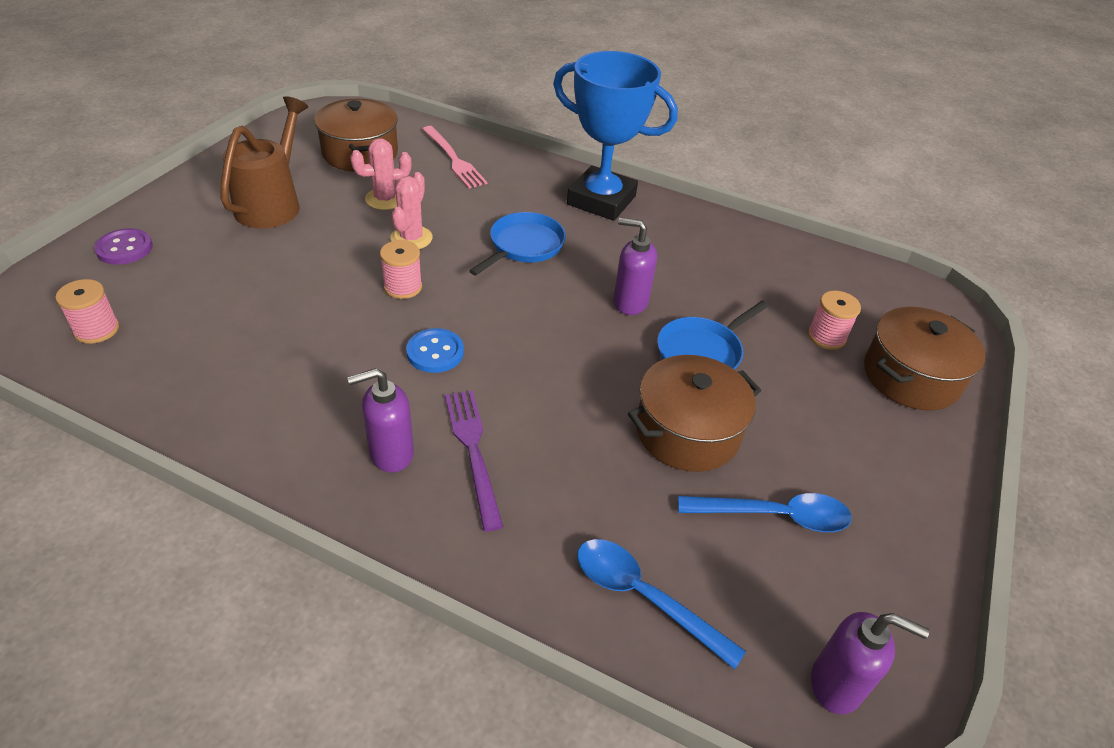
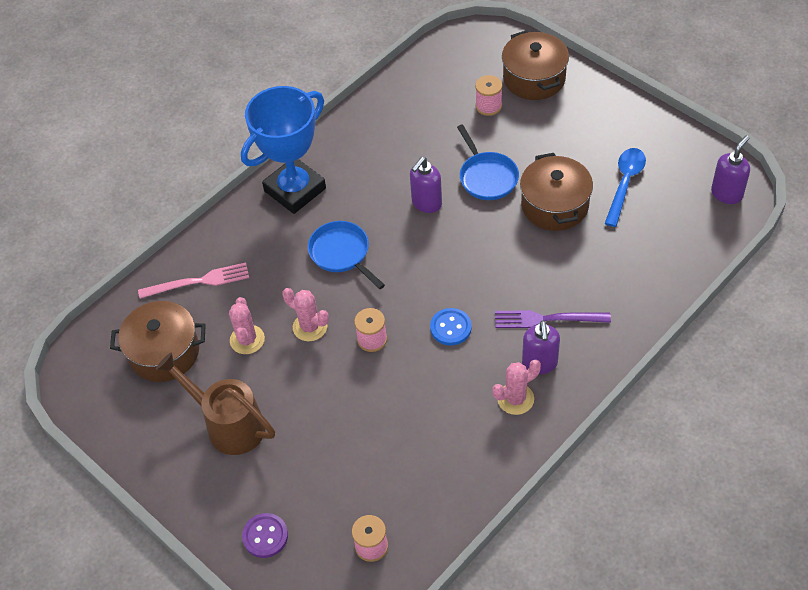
camera: 65 degrees left, 10 degrees up
blue spoon [577,539,746,669] -> none
none -> pink cactus [492,360,541,415]

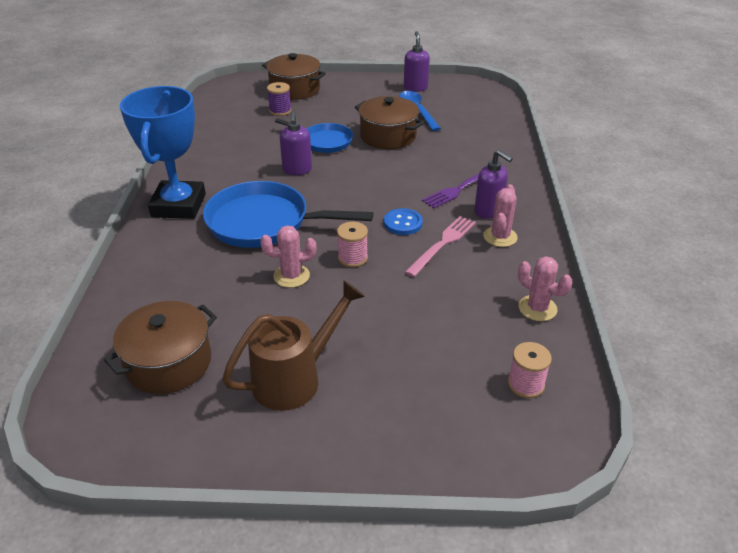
camera: 45 degrees left, 15 degrees down
pink fork [138,262,249,299] -> pink fork moved to [405,216,476,277]
brown watering can [156,352,275,455] -> brown watering can turned 150 degrees clockwise [222,281,365,411]
pink cactus [229,297,265,354] -> pink cactus moved to [518,256,572,321]
purple button [242,513,288,558] -> none
blue pan [308,221,385,289] -> blue pan [203,181,373,248], size x1.69
pink spool [475,75,502,116] -> purple spool [267,82,292,116]
purple soap dispenser [711,135,750,204] -> purple soap dispenser moved to [404,31,430,92]

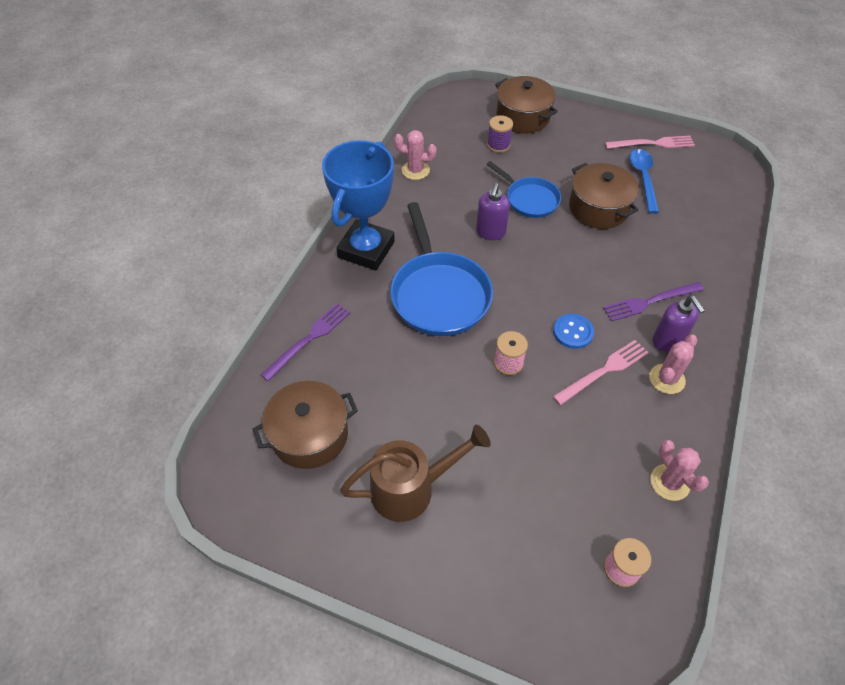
camera: 20 degrees right, 15 degrees up
blue pan [203,181,373,248] -> blue pan turned 135 degrees counterclockwise [390,202,493,336]
pink cactus [260,226,316,288] -> pink cactus moved to [394,130,437,180]
purple soap dispenser [404,31,430,92] -> pink fork [605,136,695,149]
none -> purple fork [261,303,350,381]

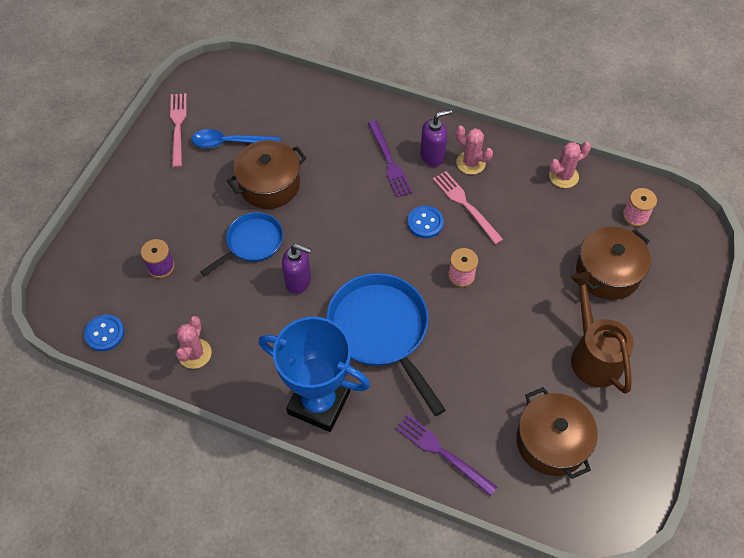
camera: 90 degrees left, 5 degrees up
blue pan [390,202,493,336] -> blue pan turned 105 degrees counterclockwise [326,273,446,416]
brown pot [495,76,558,133] -> brown pot moved to [576,227,651,300]
none -> blue button [84,315,124,351]

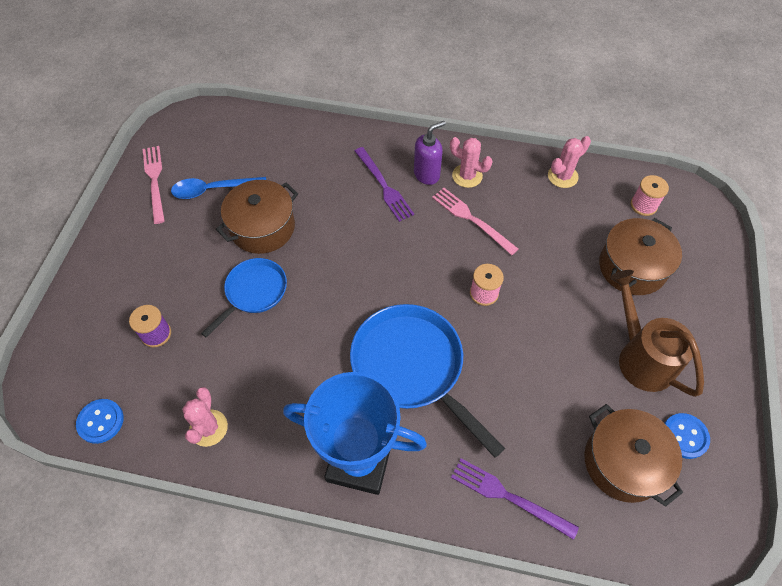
camera: 10 degrees left, 0 degrees up
purple soap dispenser [282,244,311,294] -> none
blue button [408,206,444,238] -> blue button moved to [665,413,710,459]

